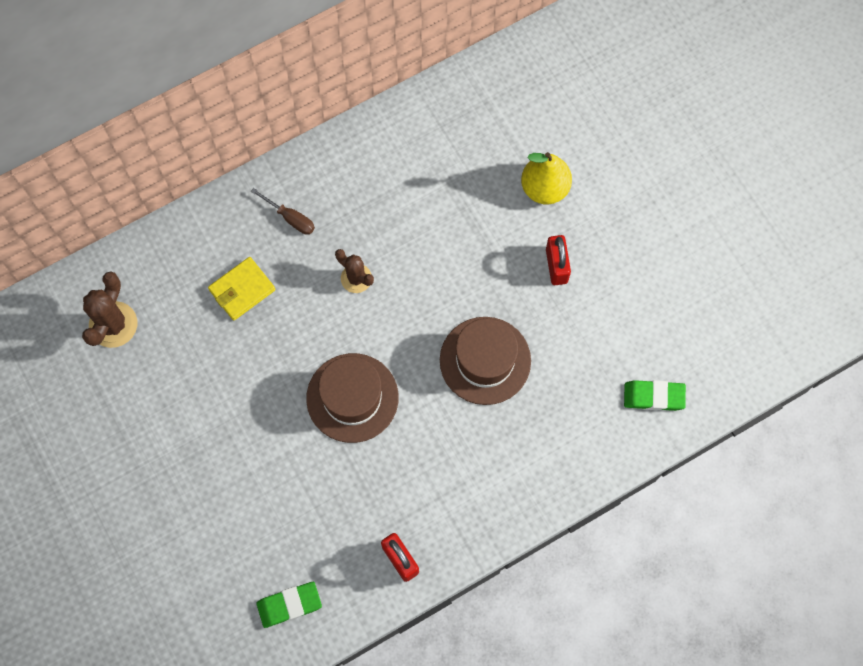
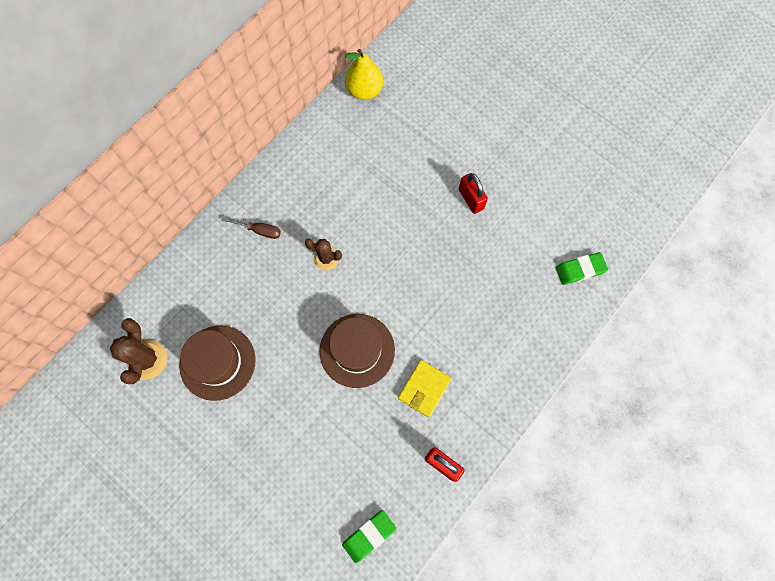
camera: 20 degrees left, 0 degrees up
yellow wallet [208,257,275,320] -> yellow wallet moved to [398,360,452,417]
brown hat [440,317,531,405] -> brown hat moved to [179,326,255,401]
yellow pear [521,152,572,204] -> yellow pear moved to [345,49,383,100]

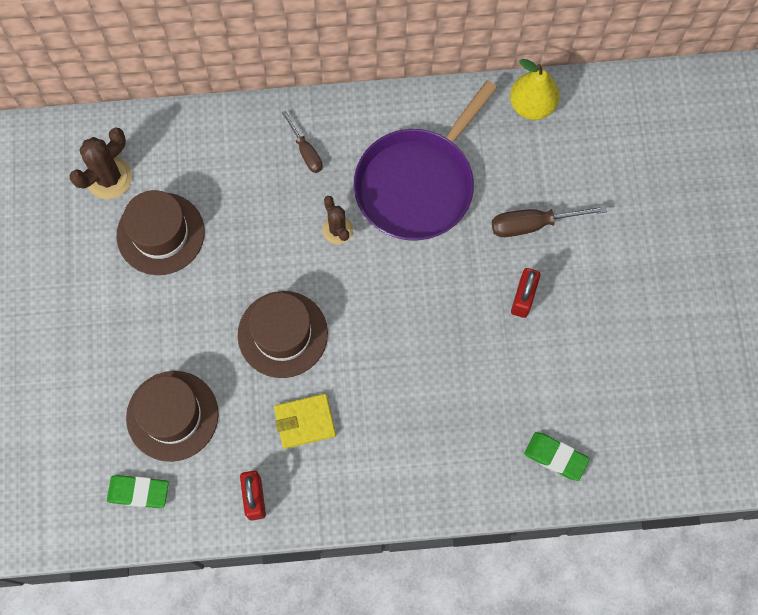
camera: 45 degrees right, 0 degrees up
none -> brown hat [126,371,219,462]
none -> purple pan [354,80,497,241]
none -> brown screwdriver [492,205,607,237]

